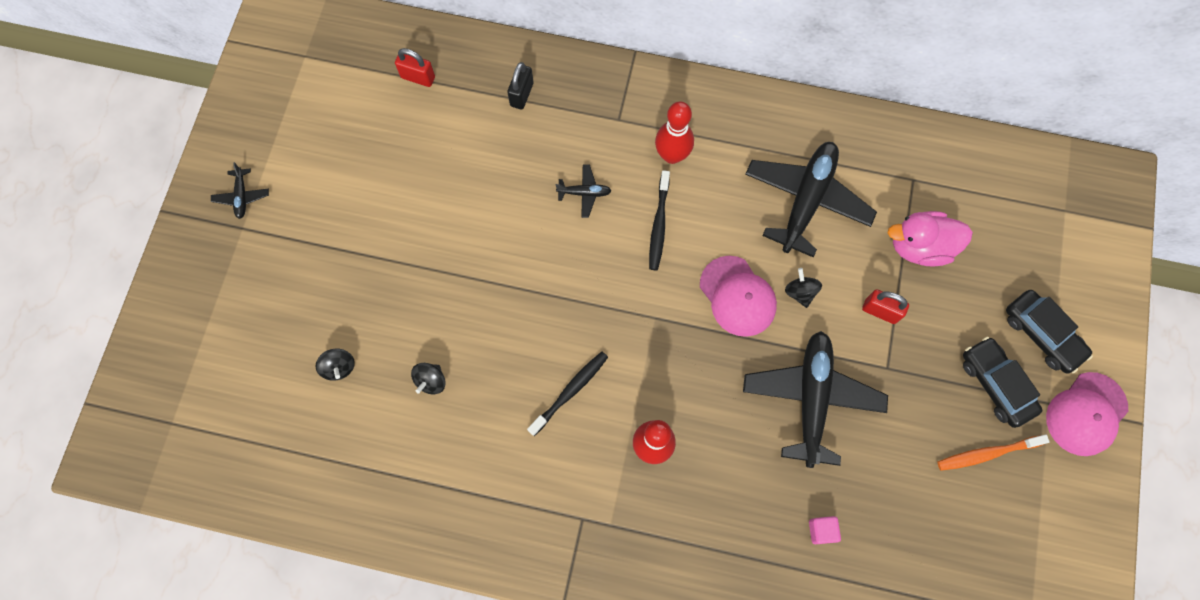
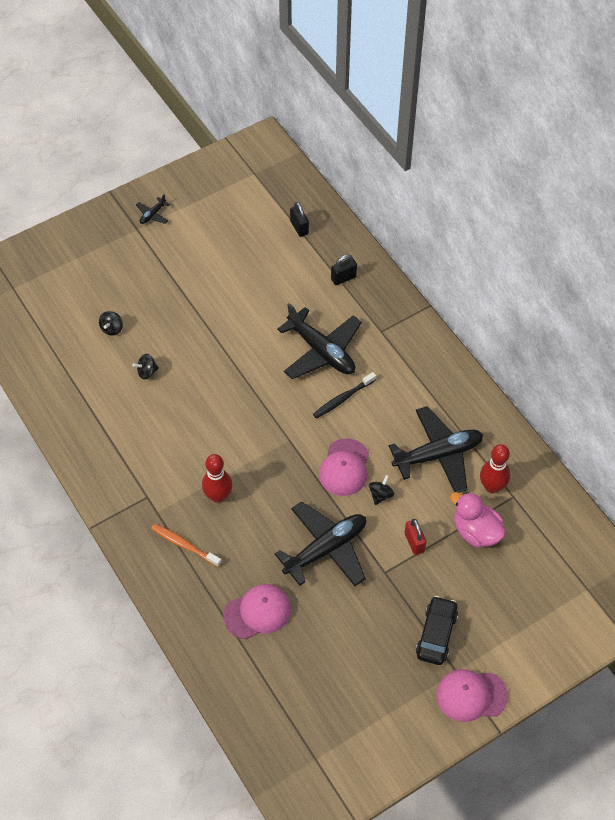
camera: 45 degrees right, 15 degrees down
red padlock [395,48,435,87] -> black padlock [290,202,309,237]
black toothbrush [527,351,608,436] -> none
black plane [556,164,611,218] -> black plane [277,303,362,379], size x2.32
red bowling pin [655,101,694,164] -> red bowling pin moved to [480,444,510,493]
pink cube [809,516,841,544] -> pink cap [224,584,291,639]
orange toothbrush [937,434,1050,471] -> orange toothbrush moved to [151,524,222,567]
black car [1006,290,1093,373] -> none

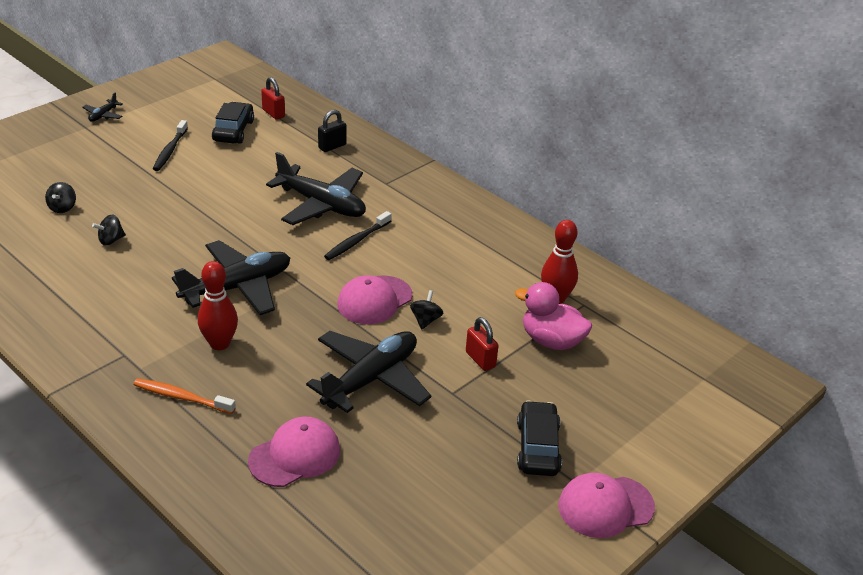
camera: 15 degrees left, 20 degrees down
black padlock [290,202,309,237] -> red padlock [261,77,285,120]
pink cap [319,438,369,496] -> pink cap turned 45 degrees clockwise [337,275,413,324]
black plane [389,406,483,493] -> black plane moved to [172,240,290,315]
none -> black toothbrush [153,120,188,171]
none -> black car [212,102,254,144]

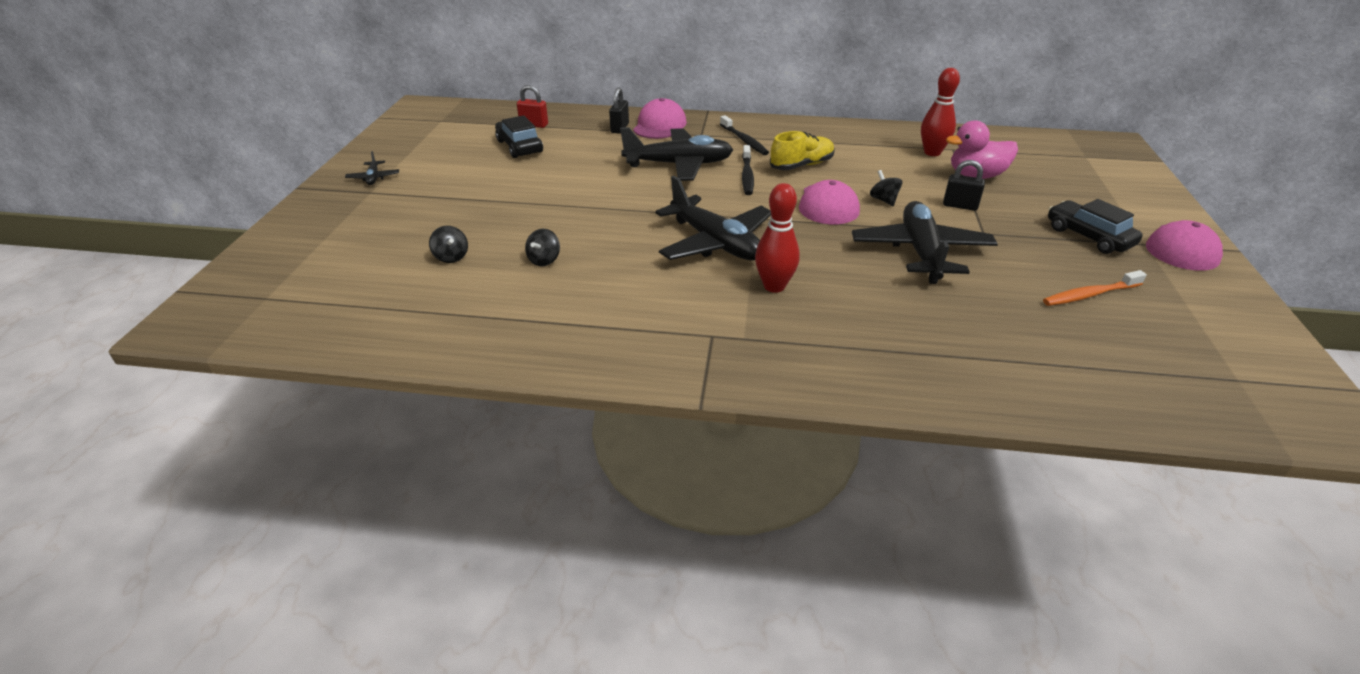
camera: 35 degrees left, 0 degrees up
orange toothbrush [133,378,236,414] -> orange toothbrush moved to [1043,270,1147,306]
black toothbrush [153,120,188,171] -> black toothbrush moved to [720,115,769,155]
black plane [172,240,290,315] -> black plane turned 120 degrees clockwise [655,176,771,261]
pink cap [248,417,340,487] -> pink cap moved to [633,98,687,139]
red padlock [466,317,499,371] -> black padlock [943,160,985,211]
none -> yellow shoe [770,131,835,170]

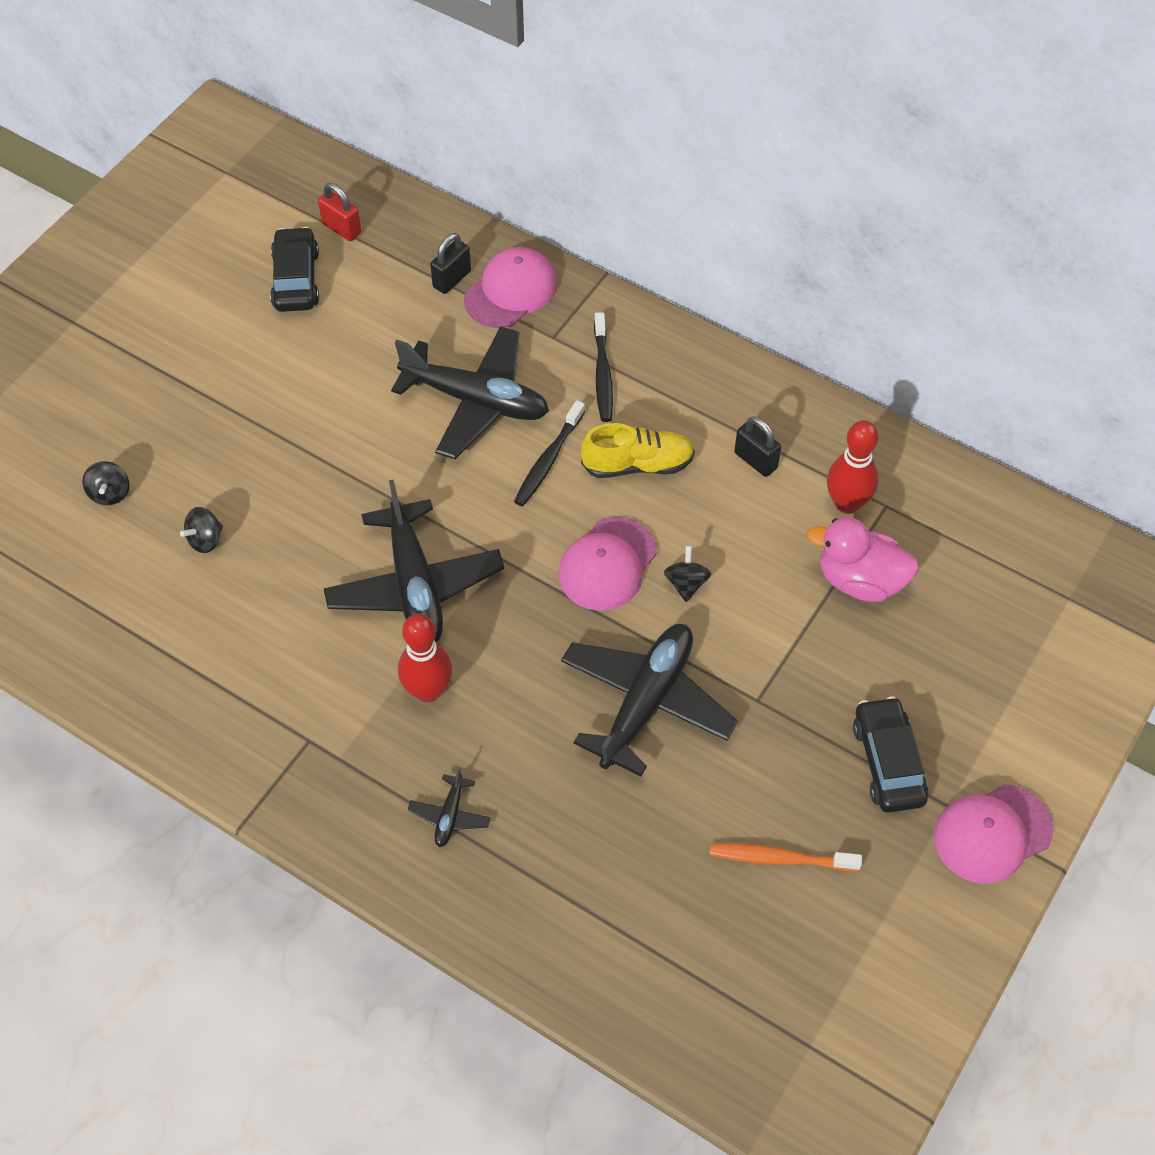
camera: 25 degrees right, 20 degrees up
black plane [345,151,399,185] -> black plane moved to [408,767,491,847]
black padlock [943,160,985,211] -> black padlock moved to [734,416,781,477]

